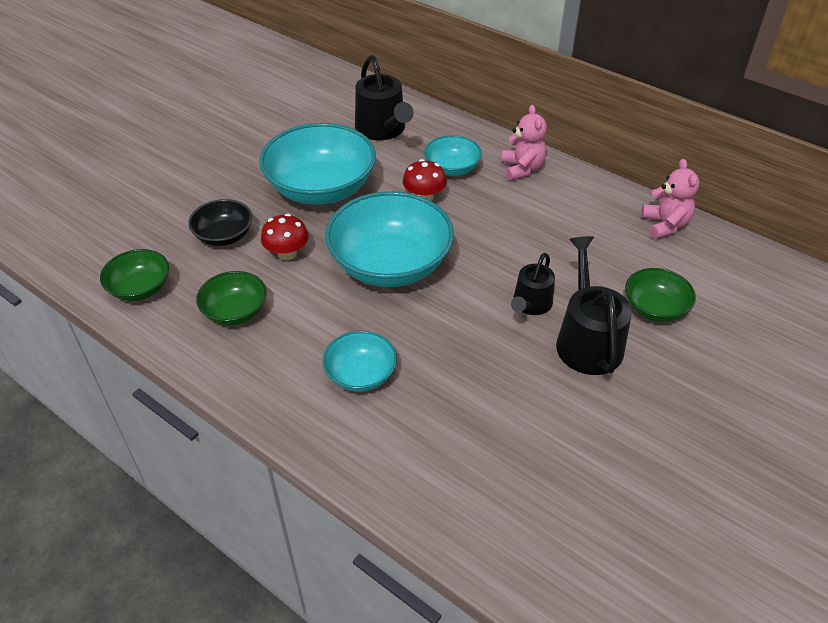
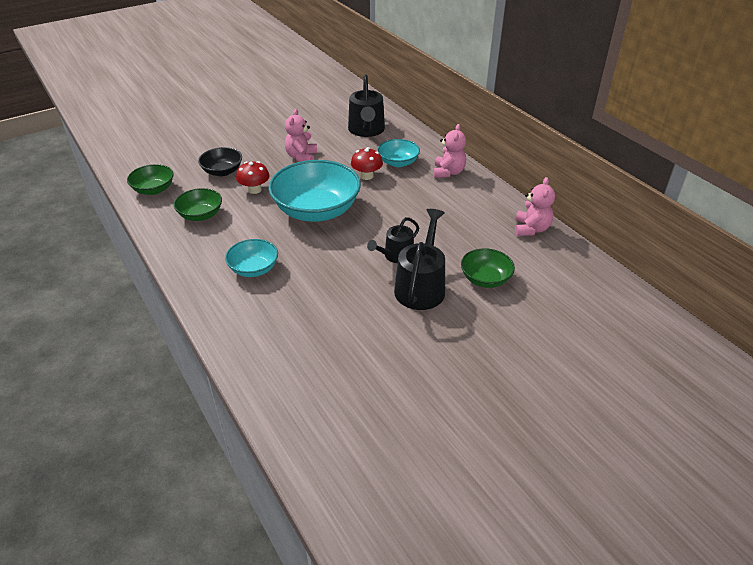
camera: 20 degrees right, 5 degrees down
turquoise bowl [259,123,376,205] -> pink teddy bear [285,109,317,162]

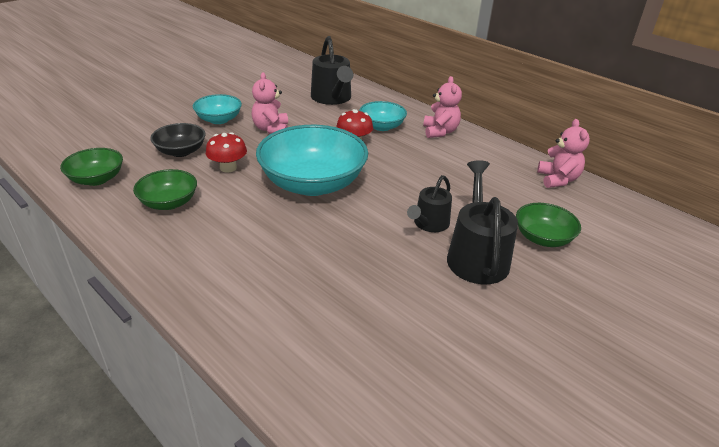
camera: 15 degrees left, 5 degrees down
turquoise bowl [225,239,278,277] -> turquoise bowl moved to [193,94,242,124]

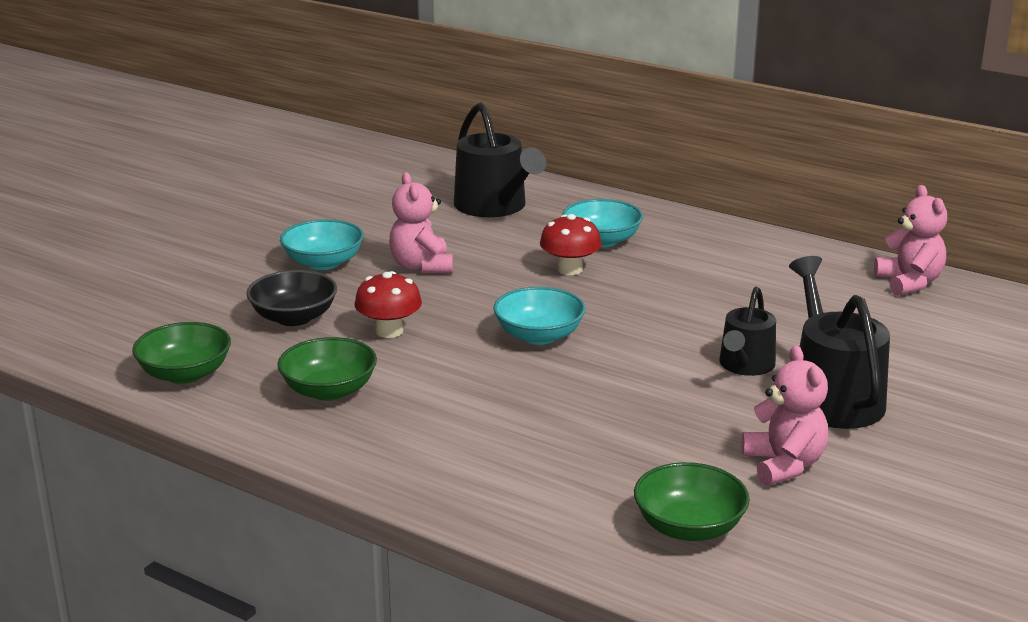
camera: 10 degrees left, 10 degrees down
turquoise bowl [256,125,368,196] -> turquoise bowl [493,287,586,345], size x0.52
pink teddy bear [423,76,462,138] -> pink teddy bear moved to [741,345,828,486]
green bowl [516,203,581,247] -> green bowl moved to [634,462,750,541]

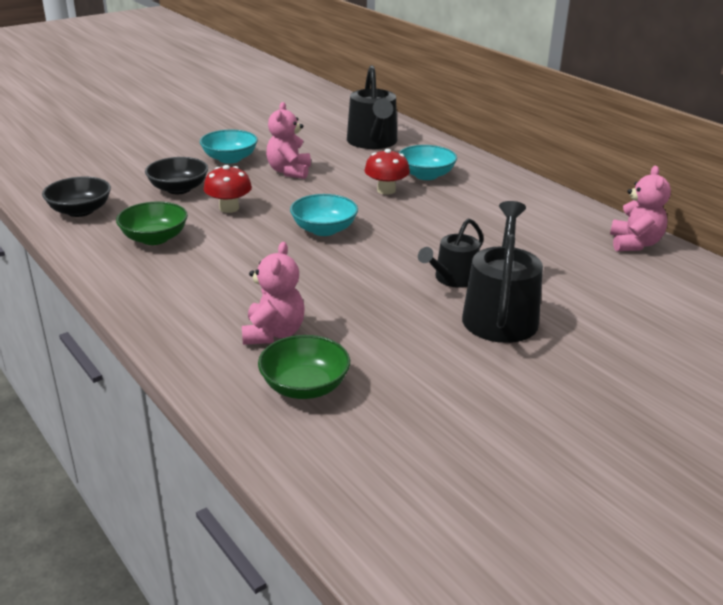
camera: 20 degrees right, 5 degrees up
green bowl [132,322,231,384] -> black bowl [42,177,111,217]
pink teddy bear [741,345,828,486] -> pink teddy bear moved to [242,242,305,345]

